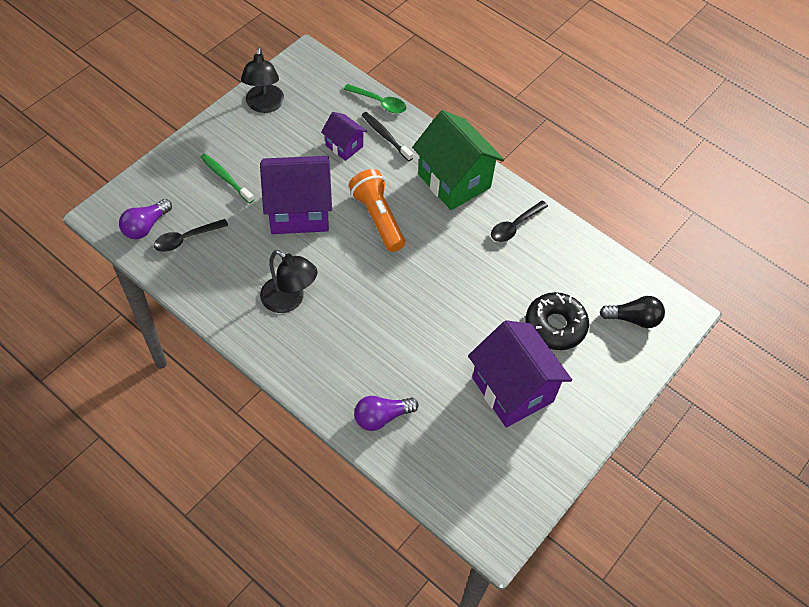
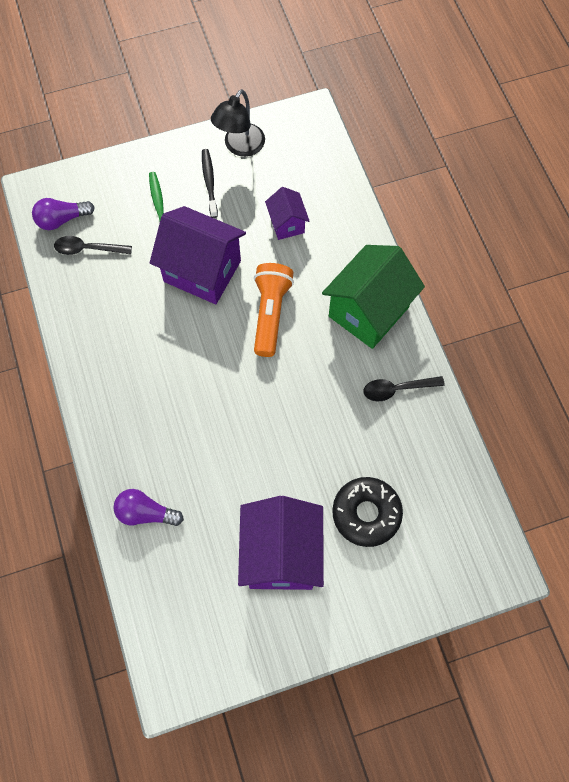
camera: 35 degrees right, 10 degrees up
black lamp [260,250,317,313] -> none
green spoon [343,84,406,113] -> none
black toothbrush [362,112,413,161] -> black toothbrush moved to [202,149,218,218]
green house [412,110,504,210] -> green house turned 45 degrees clockwise [322,245,425,349]
black light bulb [600,296,665,328] -> none

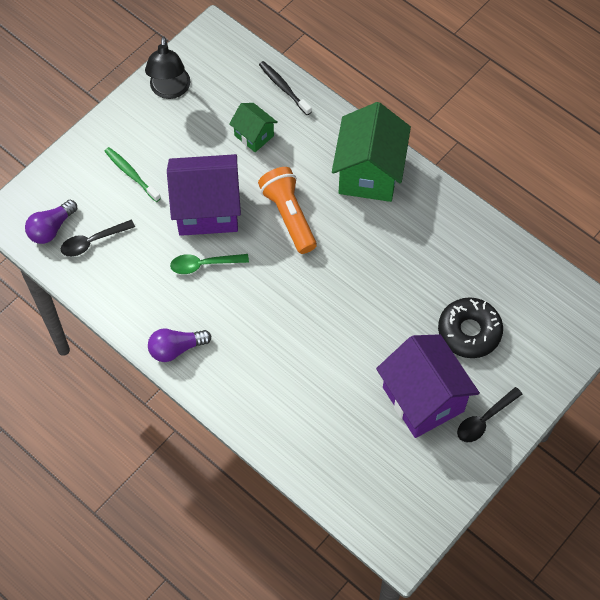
camera: 30 degrees left, 5 degrees down
purple light bulb [113,489,184,526] -> purple light bulb moved to [148,328,211,362]
black toothbrush [202,149,218,218] -> black toothbrush moved to [259,61,312,115]
purple house [265,187,309,240] -> green house [229,103,278,152]
black spoon [364,376,445,401] -> black spoon moved to [457,387,522,442]
none -> green spoon [170,254,249,274]

